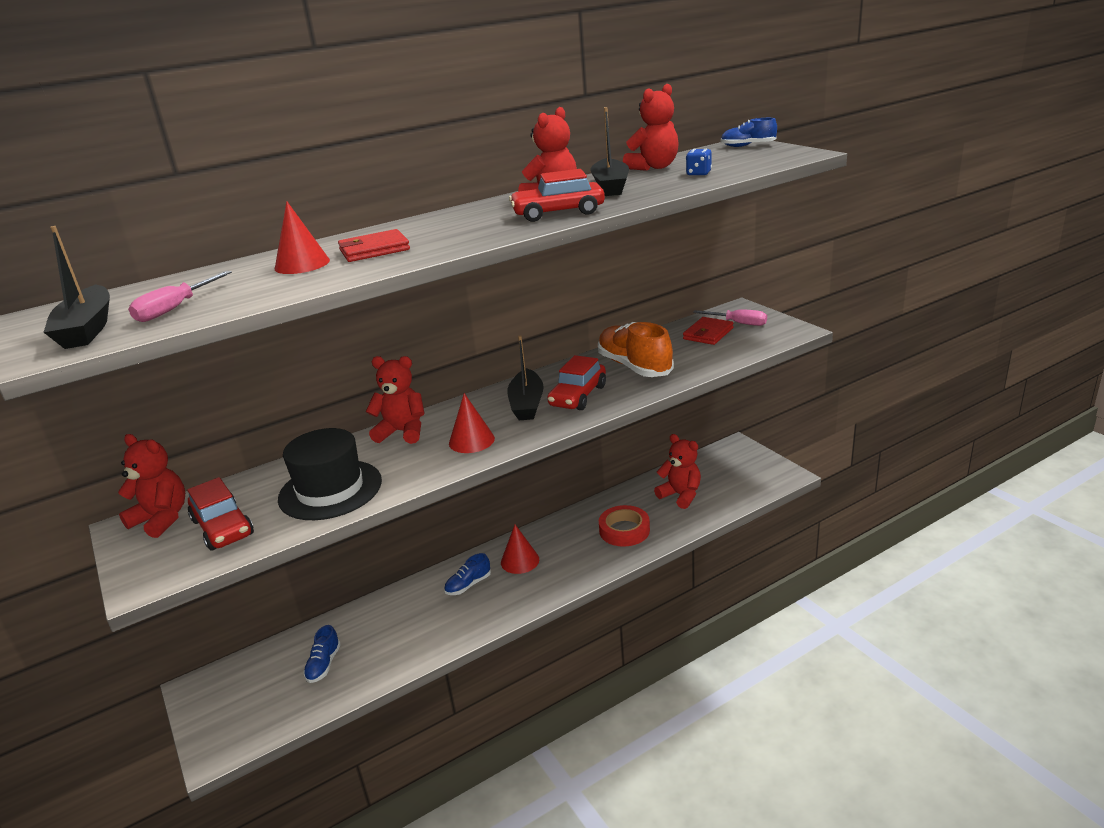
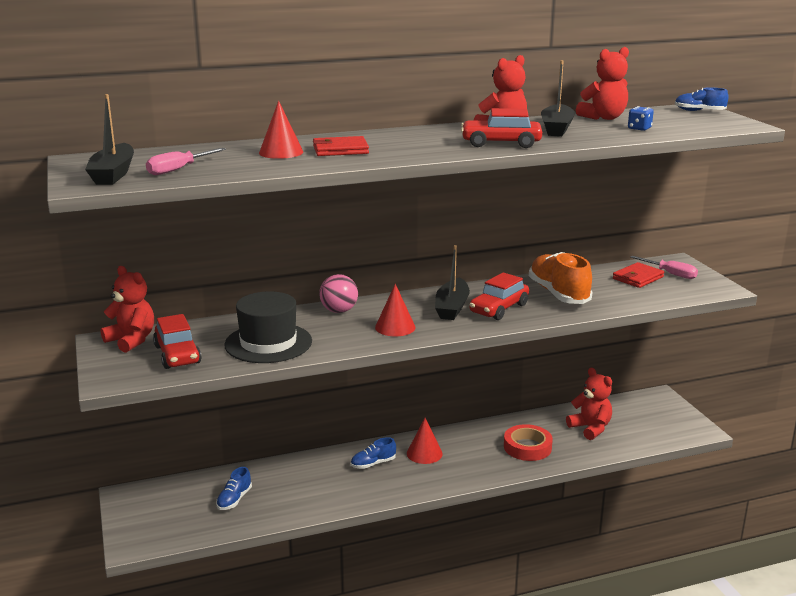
camera: 10 degrees right, 5 degrees down
red teddy bear [366,356,425,444] -> pink ball [319,274,358,313]

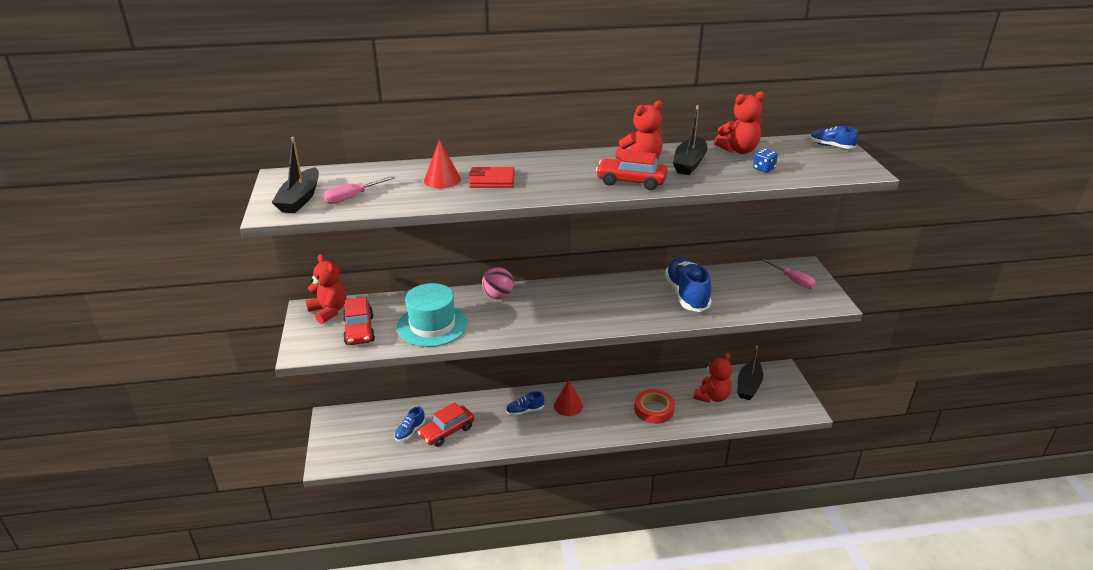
camera: 10 degrees right, 10 degrees up
black hat [224,291,312,363] -> turquoise hat [397,283,468,347]
red cone [375,284,415,336] -> none
black boat [435,245,470,320] -> black boat moved to [737,346,763,400]
red car [469,273,529,320] -> red car moved to [417,402,474,447]
orange shoe [529,252,592,304] -> blue shoe [665,258,711,312]
red teddy bear [566,368,612,440] -> red teddy bear turned 60 degrees clockwise [693,353,732,403]
red wallet [613,262,664,288] -> none

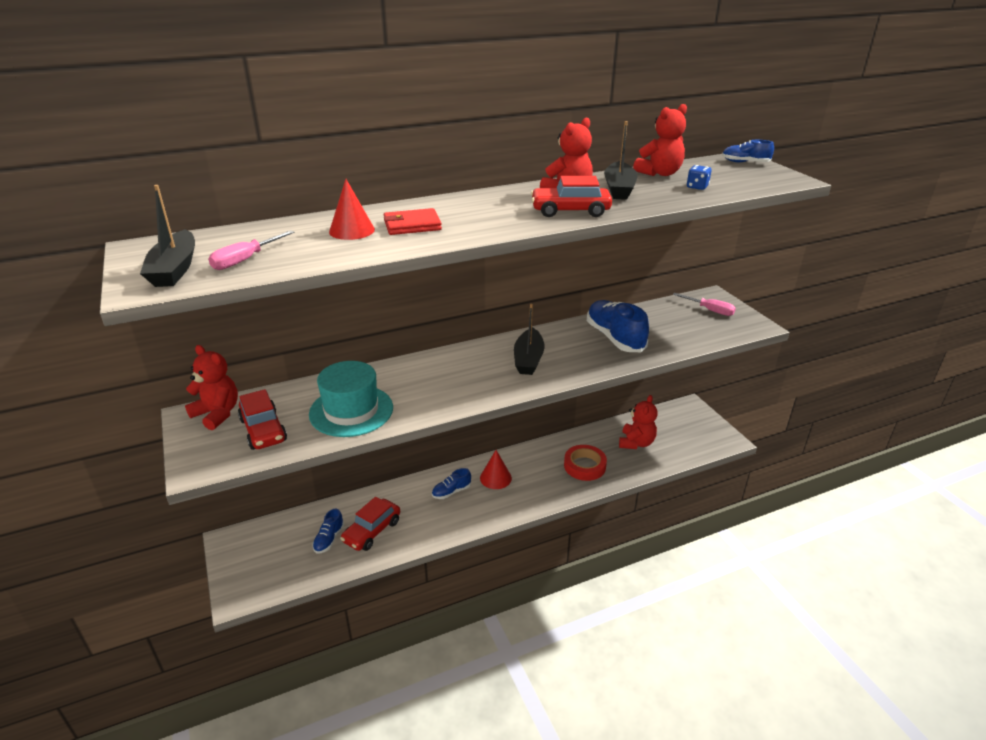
camera: 15 degrees left, 0 degrees up
pink ball [482,267,514,299] -> none
black boat [737,346,763,400] -> black boat moved to [514,304,545,375]

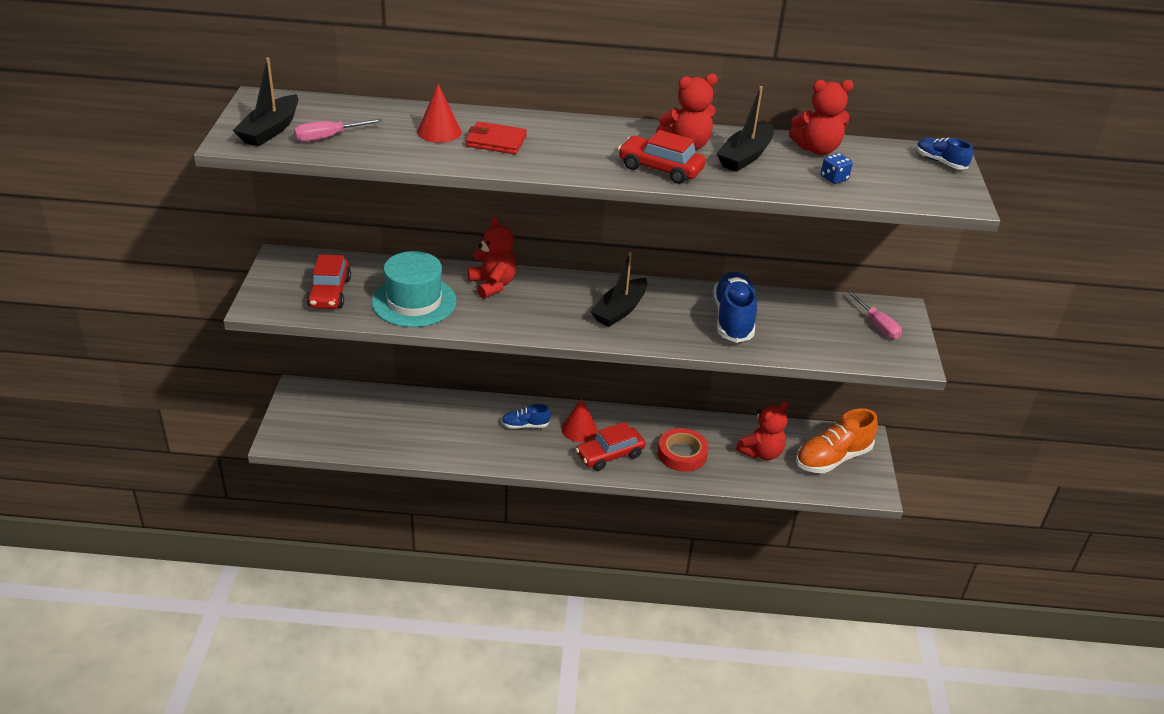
camera: 25 degrees right, 5 degrees up
red teddy bear [185,345,238,430] -> red teddy bear moved to [468,216,517,299]
blue shoe [313,509,344,553] -> none
red car [340,497,400,551] -> red car moved to [576,422,646,471]
none -> orange shoe [796,408,878,473]

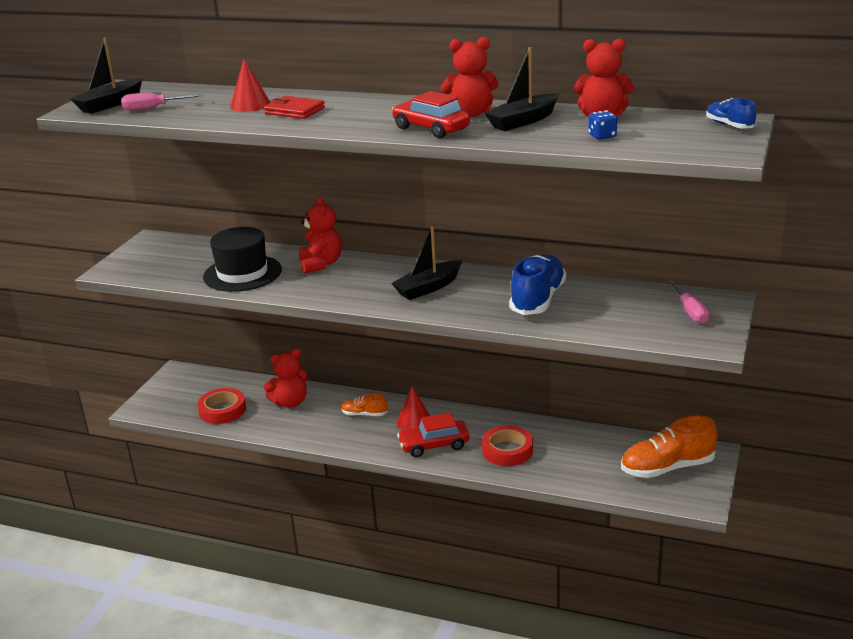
camera: 20 degrees right, 10 degrees down
red car [307,254,351,309] -> none
turquoise hat [372,251,457,327] -> black hat [203,227,282,292]
blue shoe [502,404,551,429] -> orange shoe [341,393,387,416]
red teddy bear [736,401,788,460] -> red teddy bear moved to [264,349,308,408]
none -> red tape [197,388,246,424]

